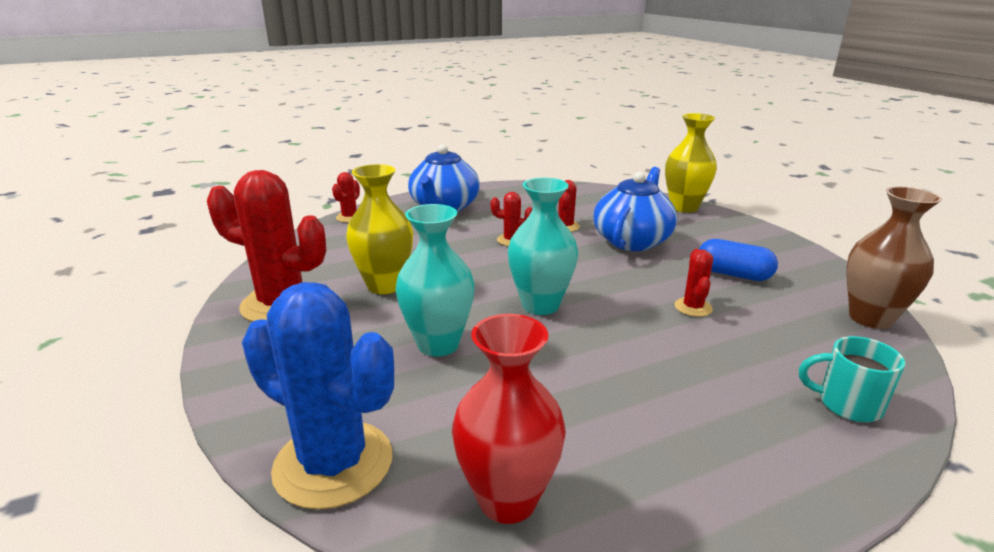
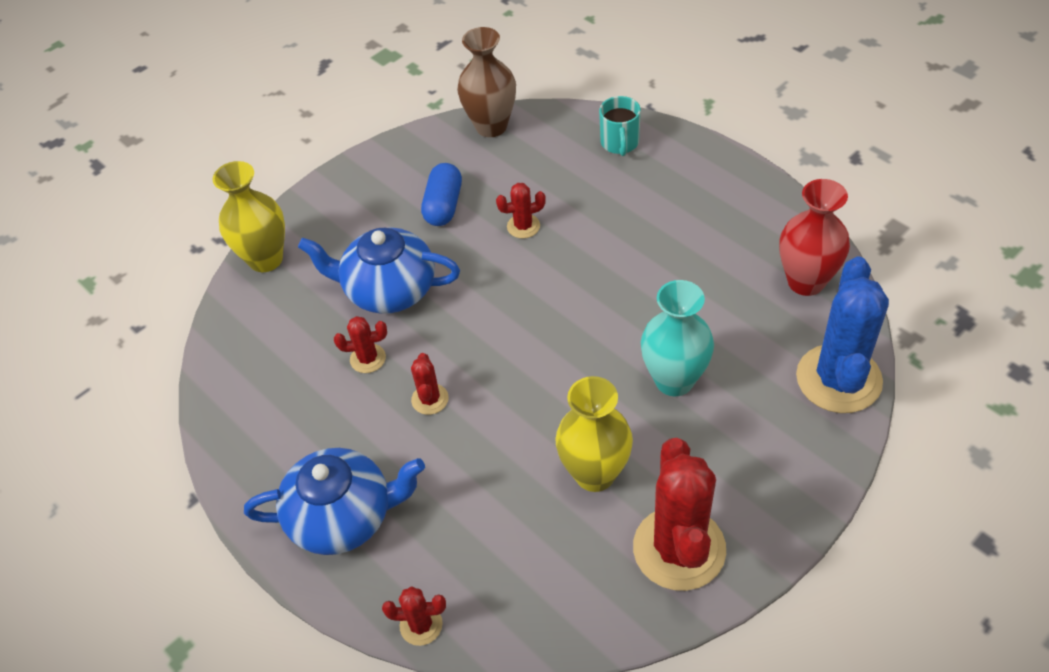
camera: 105 degrees left, 25 degrees up
turquoise vase [508,178,578,315] -> none

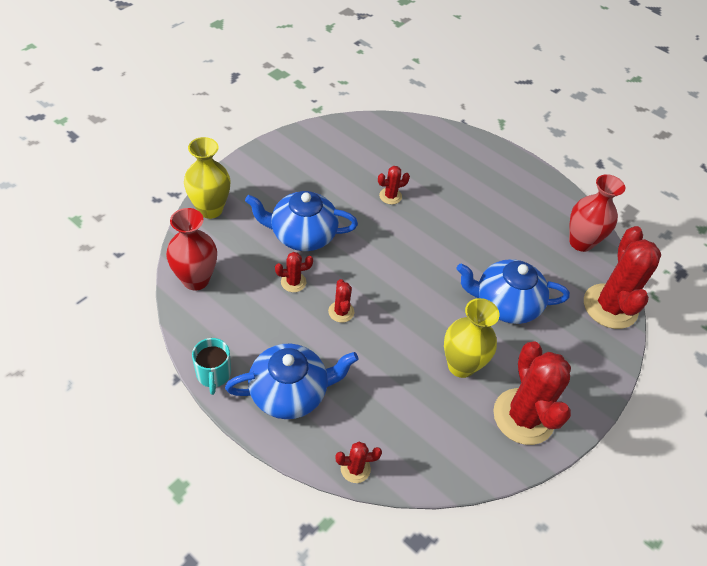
camera: 15 degrees left, 0 degrees up
blue capsule [421,163,462,226] -> none
brown vase [457,27,516,137] -> none
turquoise mug [599,96,641,156] -> turquoise mug moved to [192,338,231,395]
turquoise vase [641,280,714,396] -> blue teapot [457,259,570,324]
blue cactus [796,256,889,413] -> red cactus [584,226,661,329]
none -> red vase [166,208,217,291]

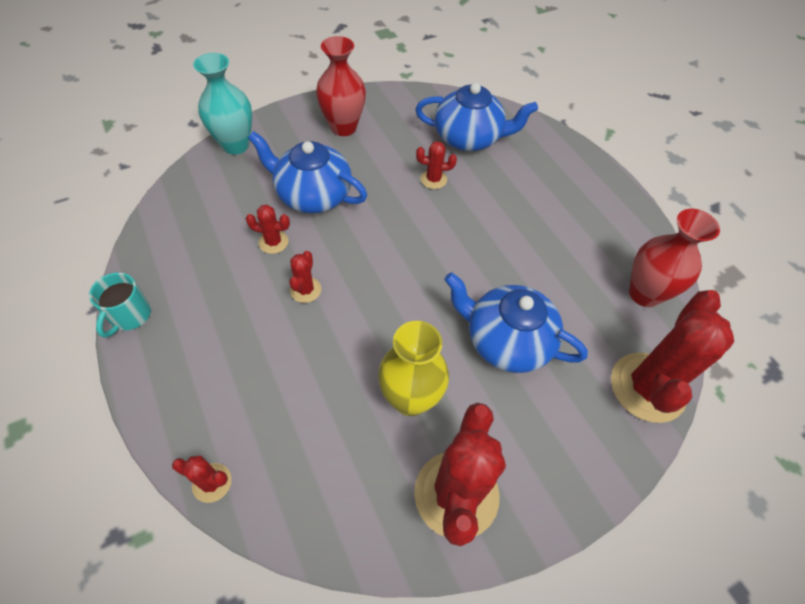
camera: 25 degrees right, 5 degrees up
red vase [166,208,217,291] -> red vase moved to [316,36,366,136]
yellow vase [184,137,231,219] -> turquoise vase [193,53,252,155]
blue teapot [225,344,358,419] -> blue teapot moved to [415,83,538,151]

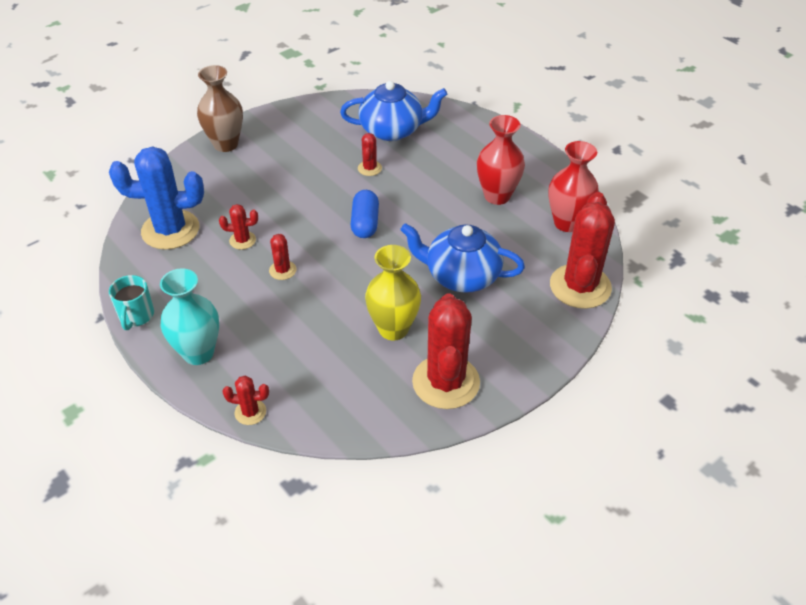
camera: 10 degrees left, 10 degrees down
turquoise vase [193,53,252,155] -> turquoise vase moved to [160,268,219,365]
blue teapot [248,131,367,213] -> none
red vase [316,36,366,136] -> red vase moved to [477,115,525,205]
red cactus [416,141,457,189] -> red cactus turned 75 degrees counterclockwise [358,133,382,176]
none -> blue cactus [109,146,204,250]
none -> brown vase [197,65,243,152]
none -> blue capsule [350,190,379,238]

